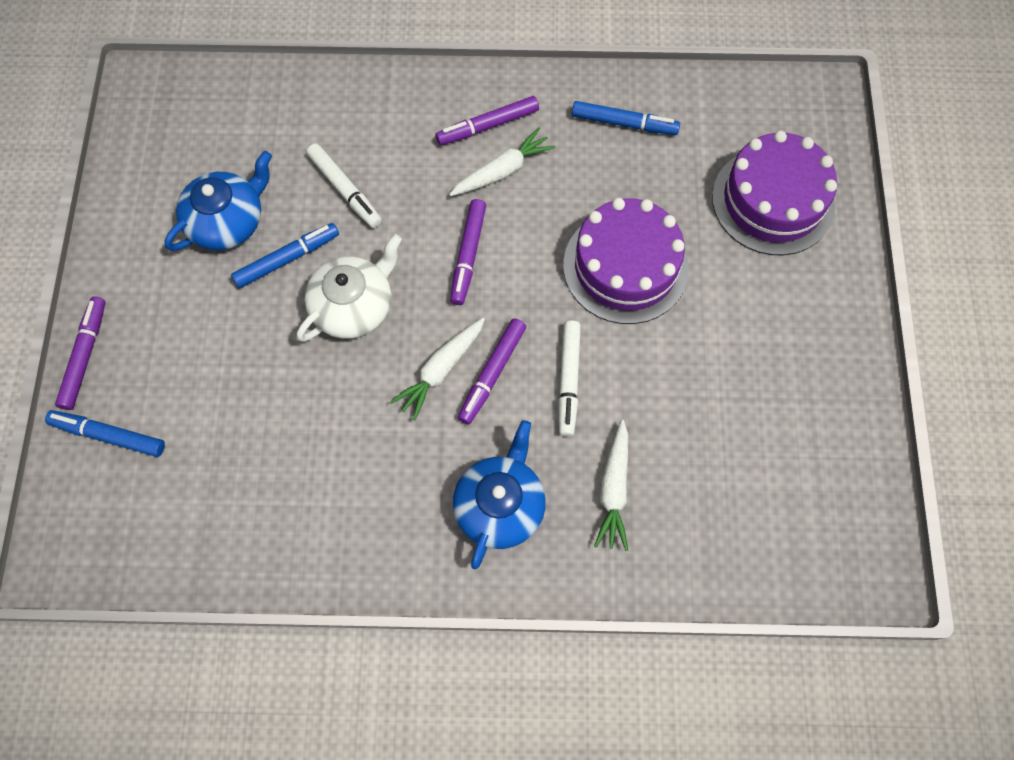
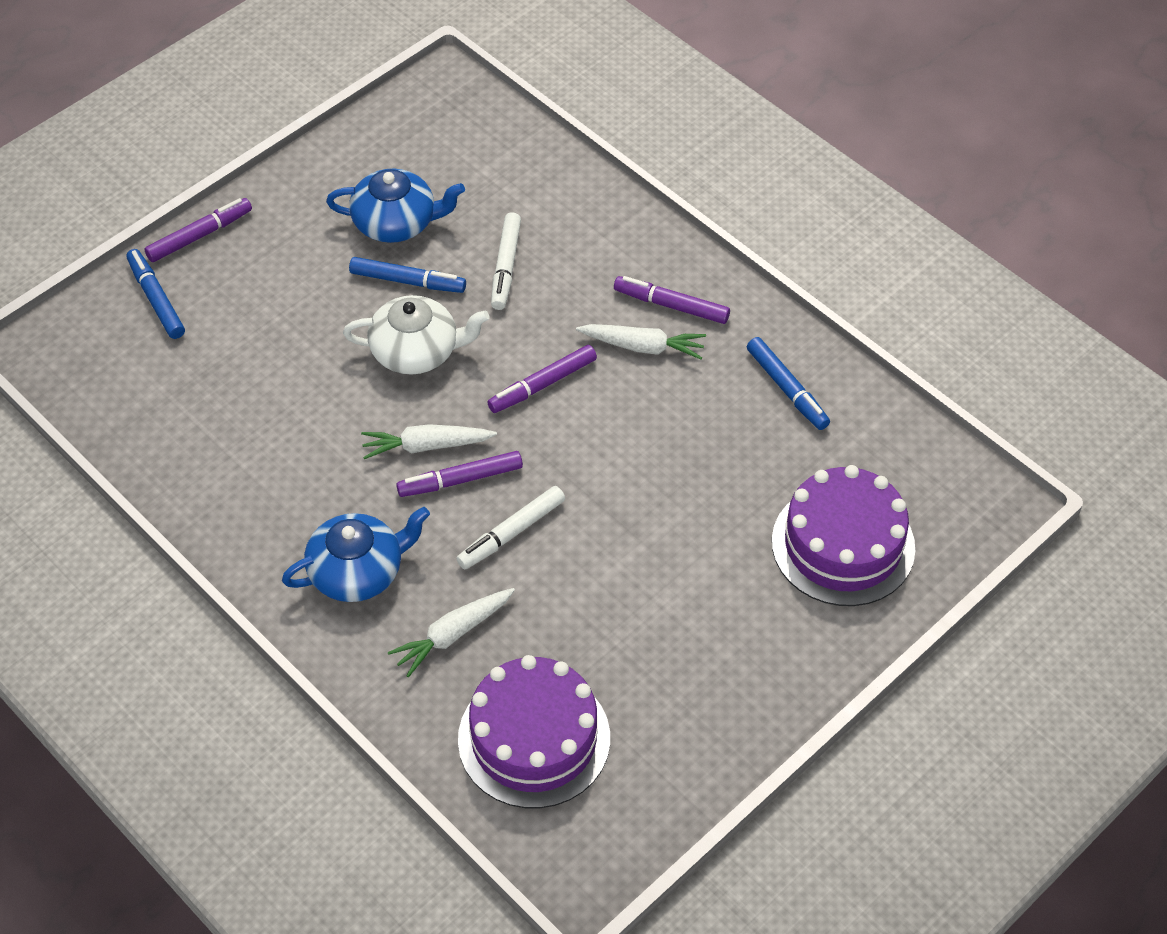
camera: 45 degrees right, 15 degrees down
purple cake [563,198,689,324] -> purple cake moved to [458,655,610,808]

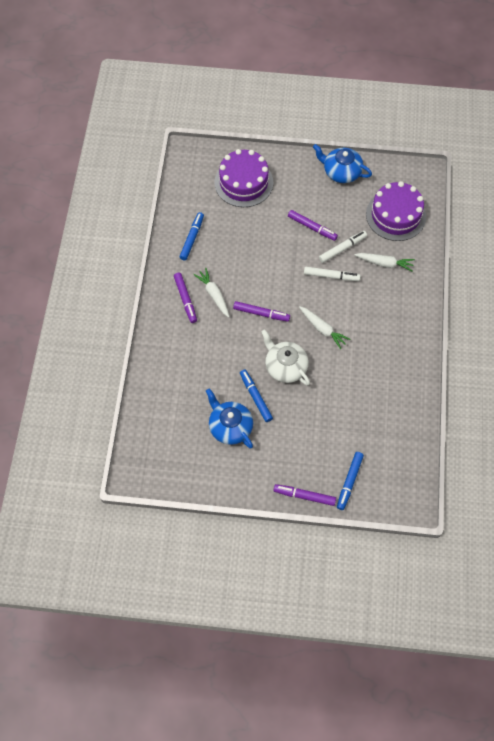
camera: 130 degrees left, 10 degrees up
blue teapot [282,507,430,602] -> blue teapot moved to [313,144,372,183]
purple marker [396,451,523,497] -> purple marker moved to [288,210,338,241]
white marker [491,212,521,310] -> white marker moved to [319,231,367,263]

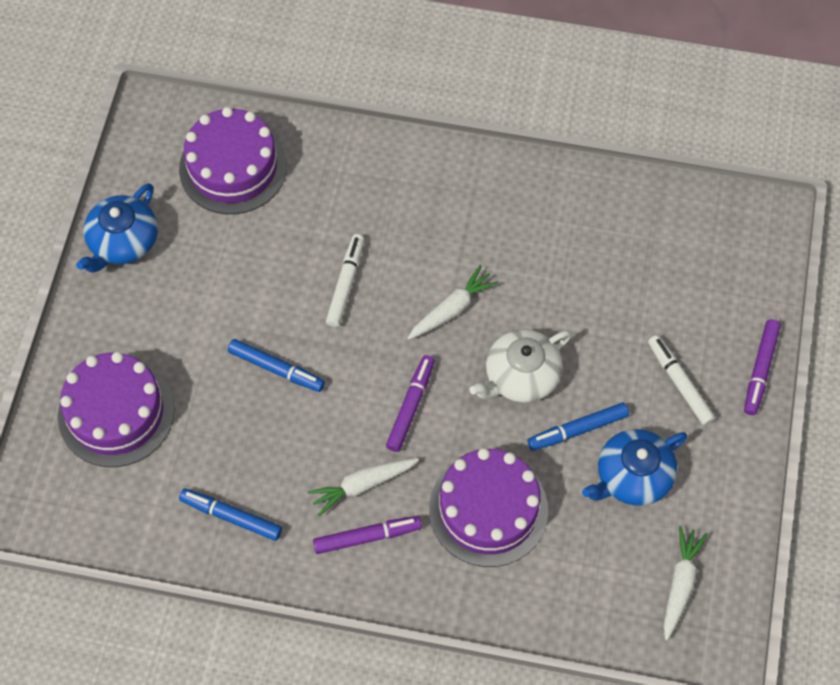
camera: 85 degrees left, 0 degrees up
purple marker [288,210,338,241] -> none
white marker [319,231,367,263] -> white marker moved to [648,335,715,426]
blue marker [337,452,364,510] -> blue marker moved to [228,339,325,392]
white carrot [354,253,415,272] -> white carrot moved to [663,526,708,640]
none -> purple cake [429,448,548,567]

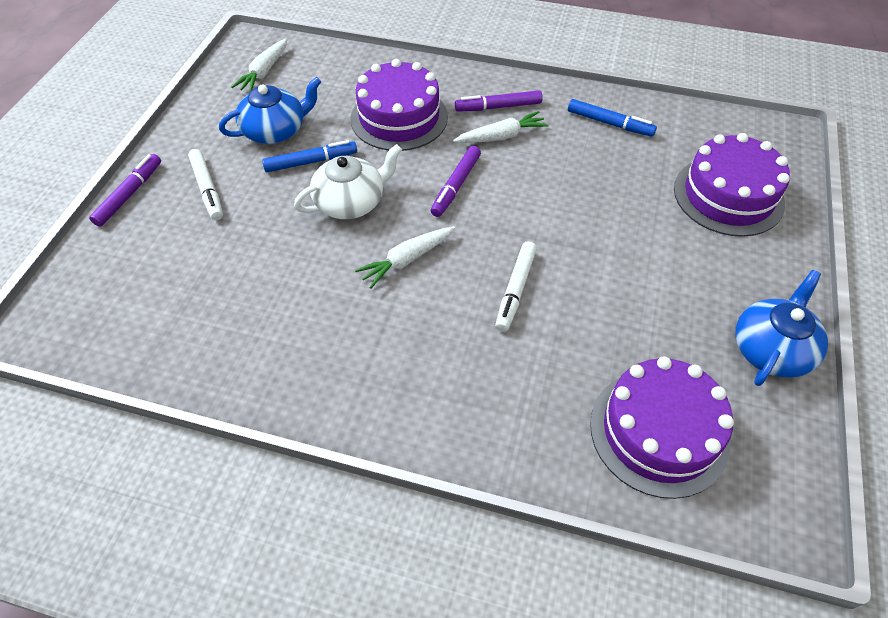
camera: 175 degrees left, 10 degrees down
blue marker [228,339,325,392] -> none

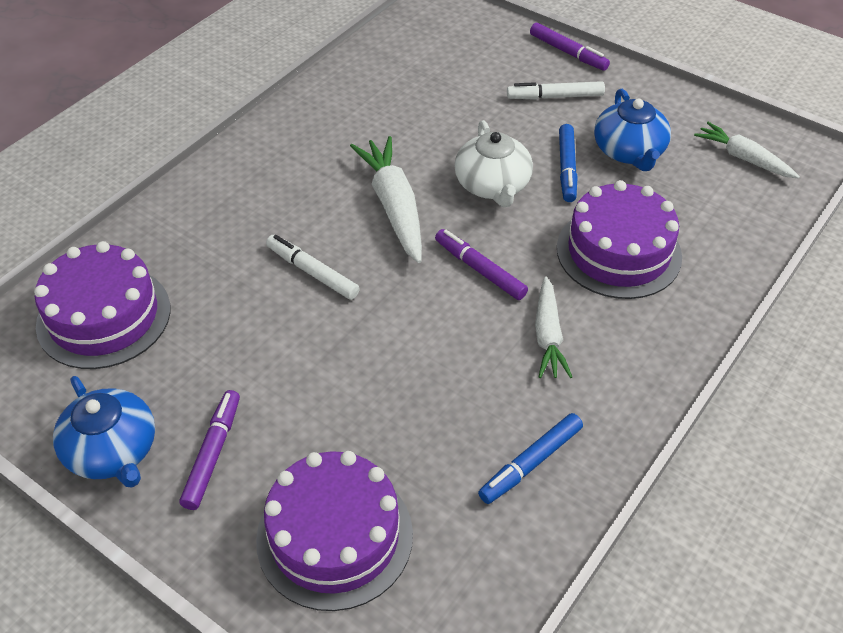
camera: 110 degrees right, 5 degrees down
white carrot [355,226,455,289] -> white carrot [350,136,422,263], size x1.56
purple marker [455,91,543,112] -> purple marker moved to [180,390,240,510]

